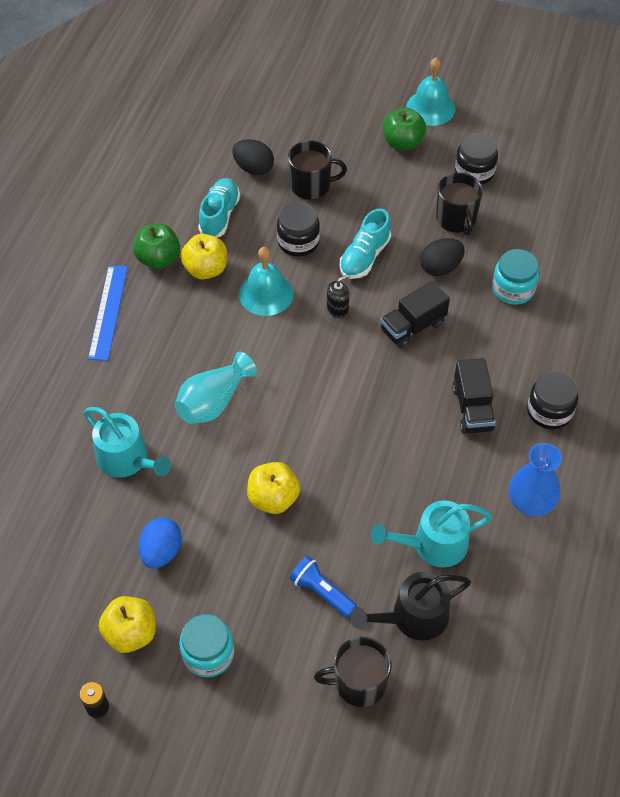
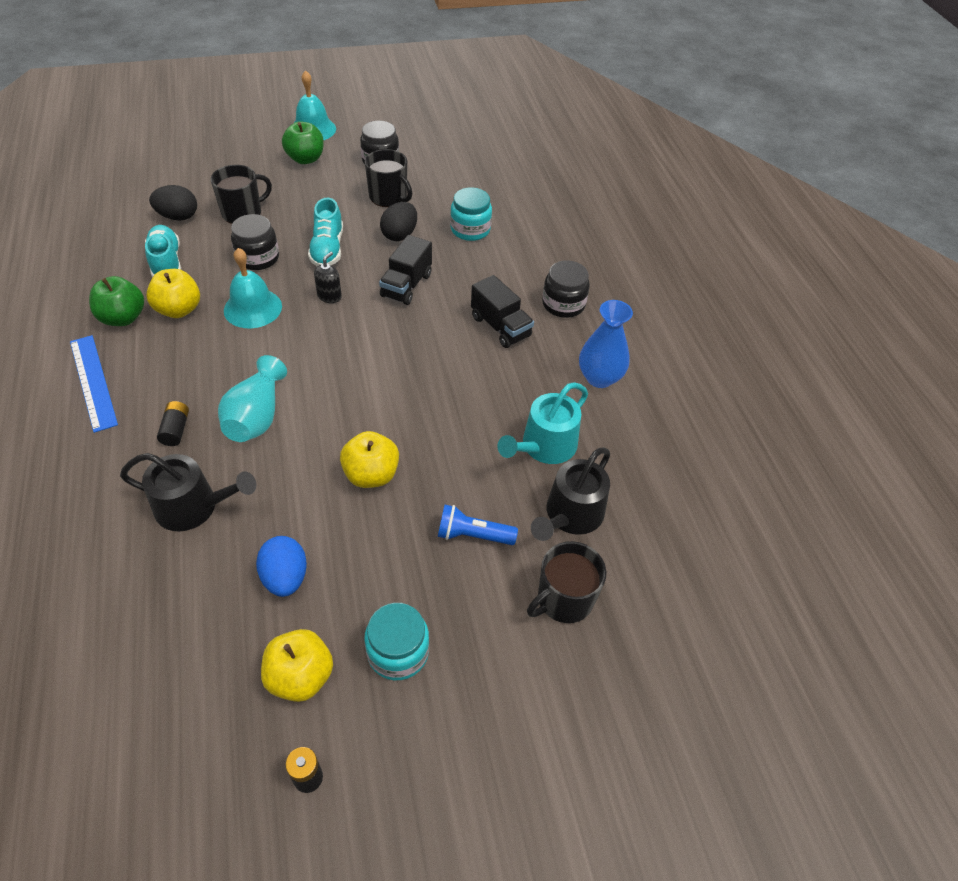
camera: 35 degrees left, 5 degrees down
turquoise watering can [83,407,171,478] -> black watering can [120,453,256,531]
none -> black battery [157,401,189,446]

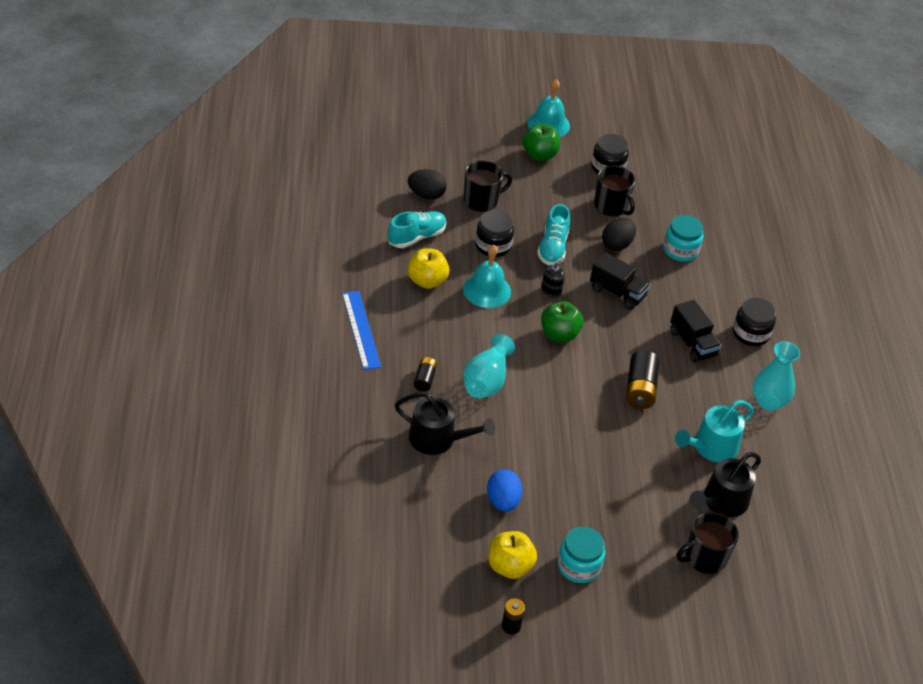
camera: 10 degrees right, 5 degrees down
green apple [89,276,144,326] -> green apple moved to [541,301,583,342]
turquoise shoe [145,225,181,278] -> turquoise shoe turned 60 degrees clockwise [388,211,447,248]
yellow apple [340,431,399,488] -> none
black truck [379,235,432,305] -> black truck turned 90 degrees counterclockwise [590,252,650,310]
blue flashlight [438,505,518,545] -> none
blue vase [579,300,633,388] -> turquoise vase [752,341,800,411]
none -> black battery [626,350,660,409]

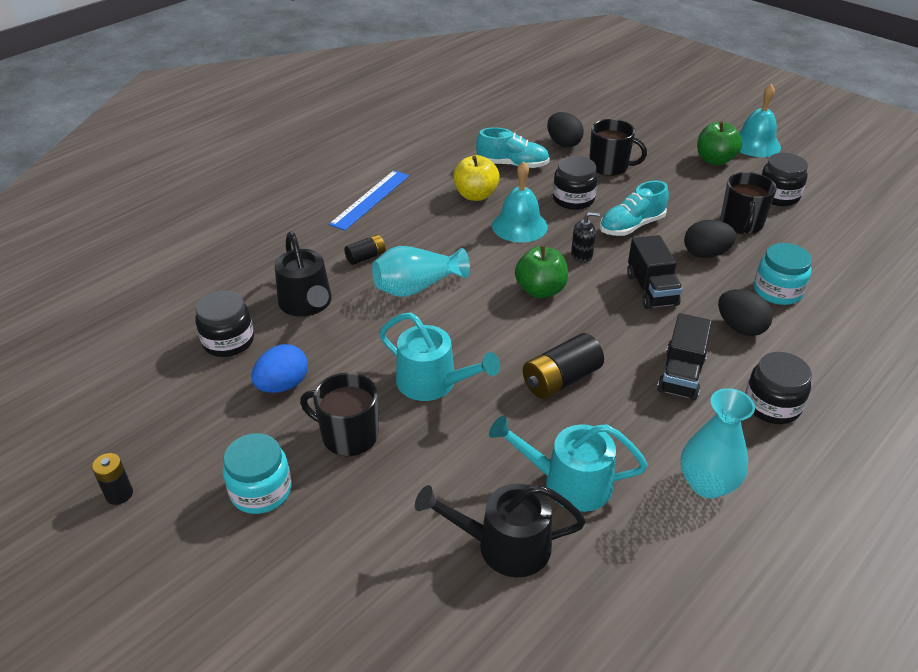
camera: 50 degrees right, 5 degrees down
yellow apple [488,531,537,579] -> none
black mug [676,512,739,574] -> black mug moved to [300,373,379,456]
none -> black jar [195,291,254,357]
none -> turquoise watering can [379,313,500,401]
none -> black egg [718,289,773,336]

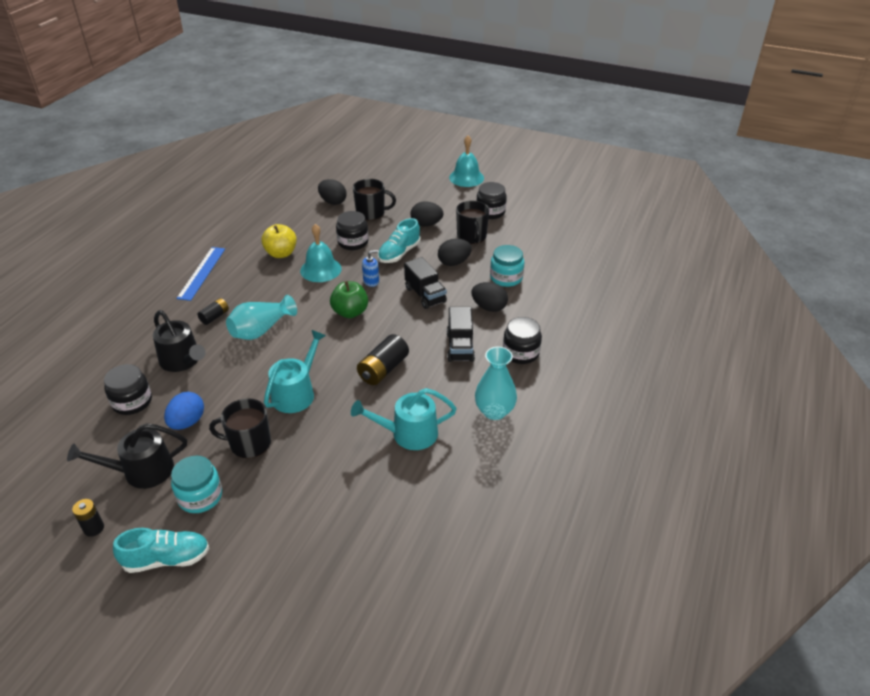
camera: 20 degrees left, 0 degrees up
turquoise watering can [379,313,500,401] -> turquoise watering can turned 75 degrees counterclockwise [264,330,326,413]
black watering can [415,483,586,577] -> black watering can moved to [67,423,187,489]
turquoise shoe [476,127,550,169] -> turquoise shoe moved to [113,528,209,573]
black soap dispenser [571,212,600,263] -> blue soap dispenser [362,250,379,287]
green apple [697,121,742,165] -> none
none -> black egg [411,201,444,227]

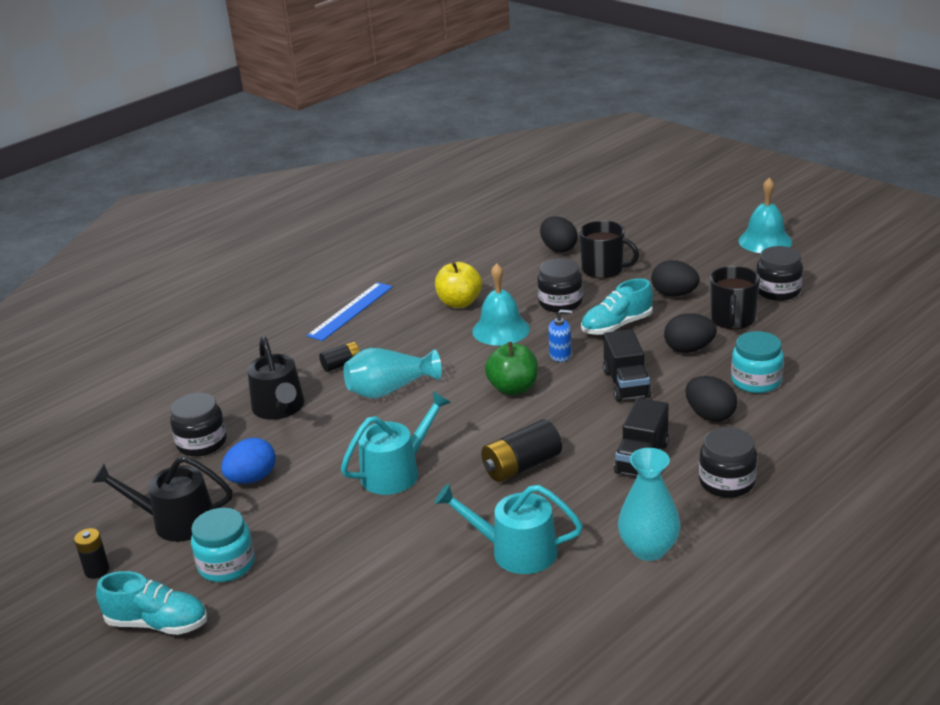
camera: 25 degrees right, 10 degrees down
black mug [209,398,271,458] -> none

